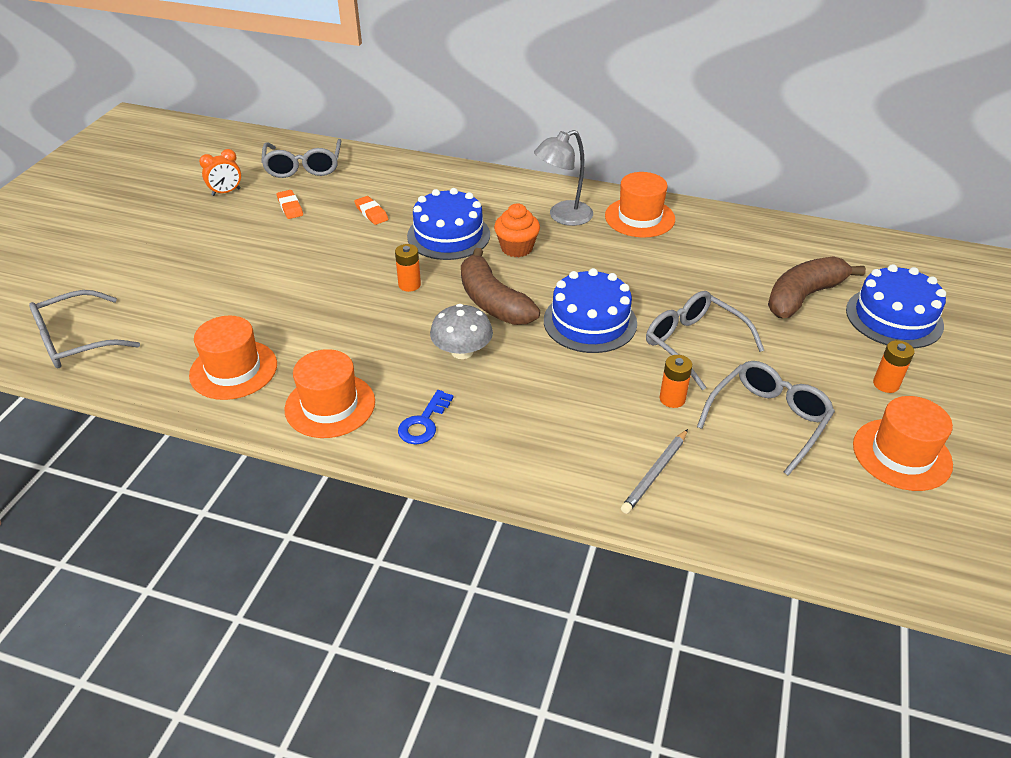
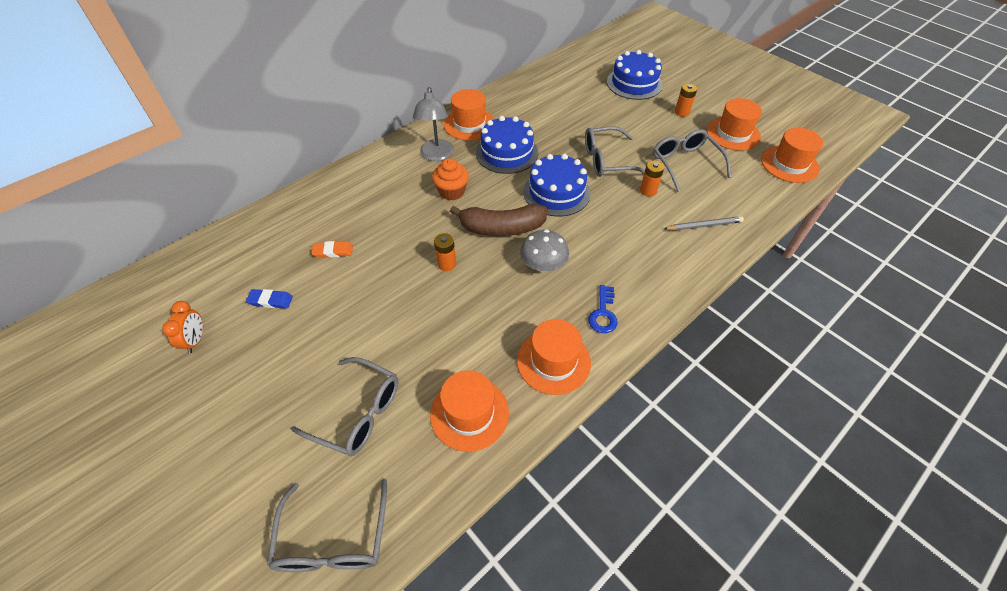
camera: 60 degrees left, 10 degrees up
grey glasses [261,139,341,178] -> grey glasses moved to [291,357,398,456]
orange eraser [277,190,303,219] -> blue eraser [246,289,293,309]
blue key [398,390,454,445] -> blue key turned 45 degrees clockwise [589,285,617,333]
blue cake [407,188,490,260] -> blue cake moved to [476,116,538,174]
grey pencil [621,429,688,514] -> grey pencil turned 75 degrees counterclockwise [664,216,744,231]
brown banana [768,256,866,318] -> none
none -> orange hat [761,128,823,183]

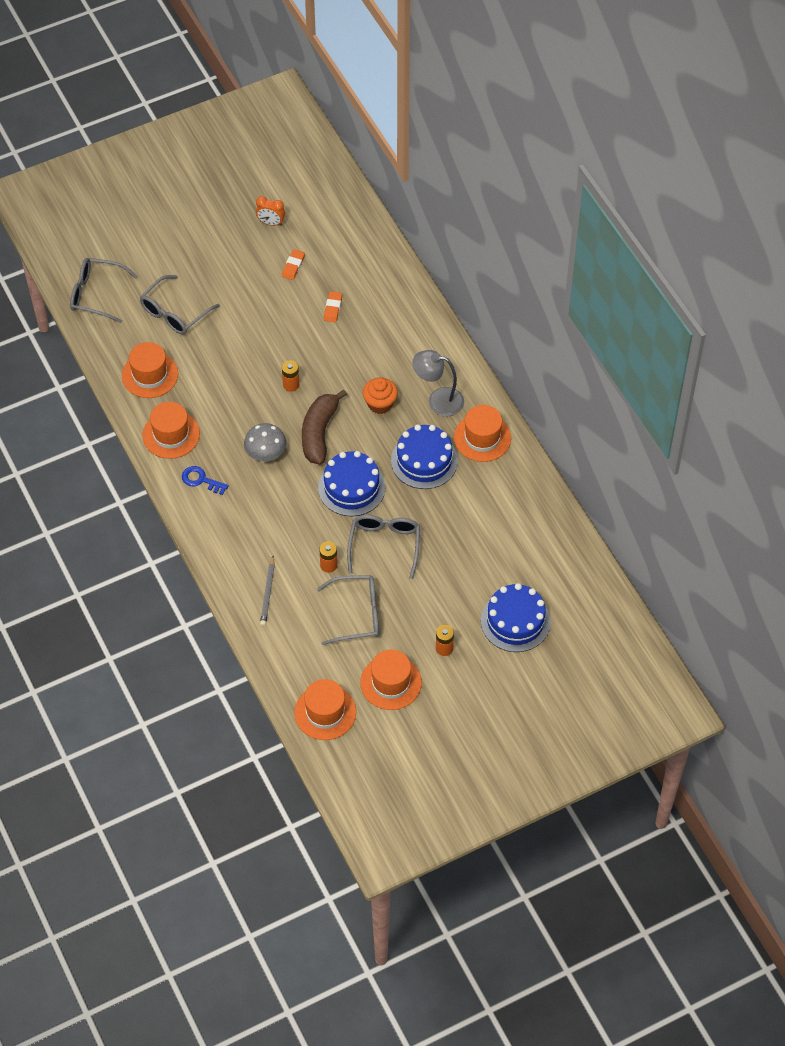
camera: 105 degrees right, 5 degrees up
blue eraser [246,289,293,309] -> orange eraser [282,249,305,280]

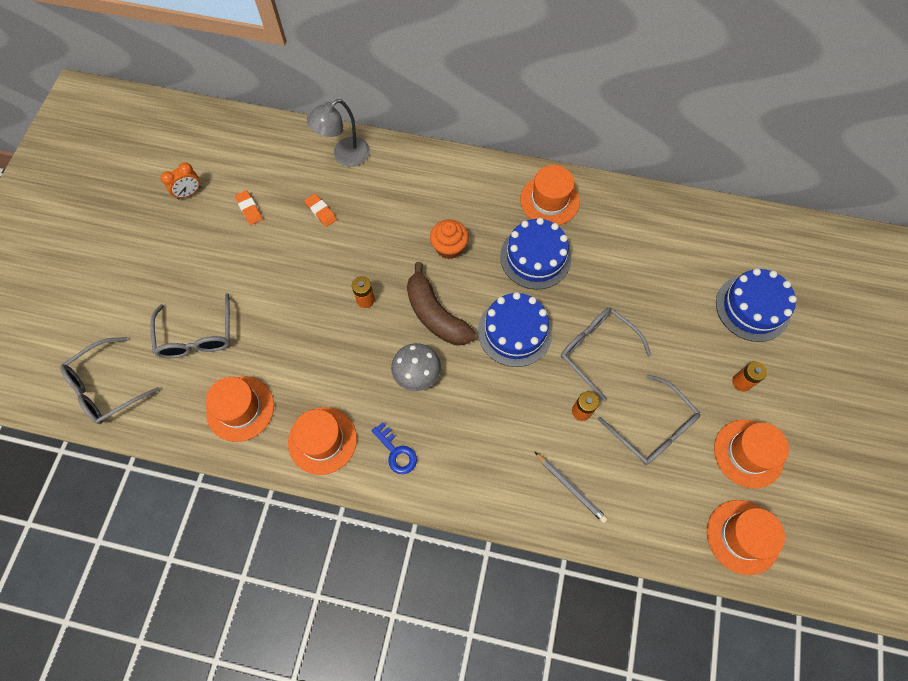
camera: 50 degrees left, 10 degrees up
blue key [182,466,229,495] -> blue key turned 105 degrees counterclockwise [371,422,417,474]
grey glasses [317,575,379,645] -> grey glasses turned 105 degrees clockwise [598,374,700,465]
grey lamp [412,350,464,416] -> grey lamp moved to [307,99,370,167]

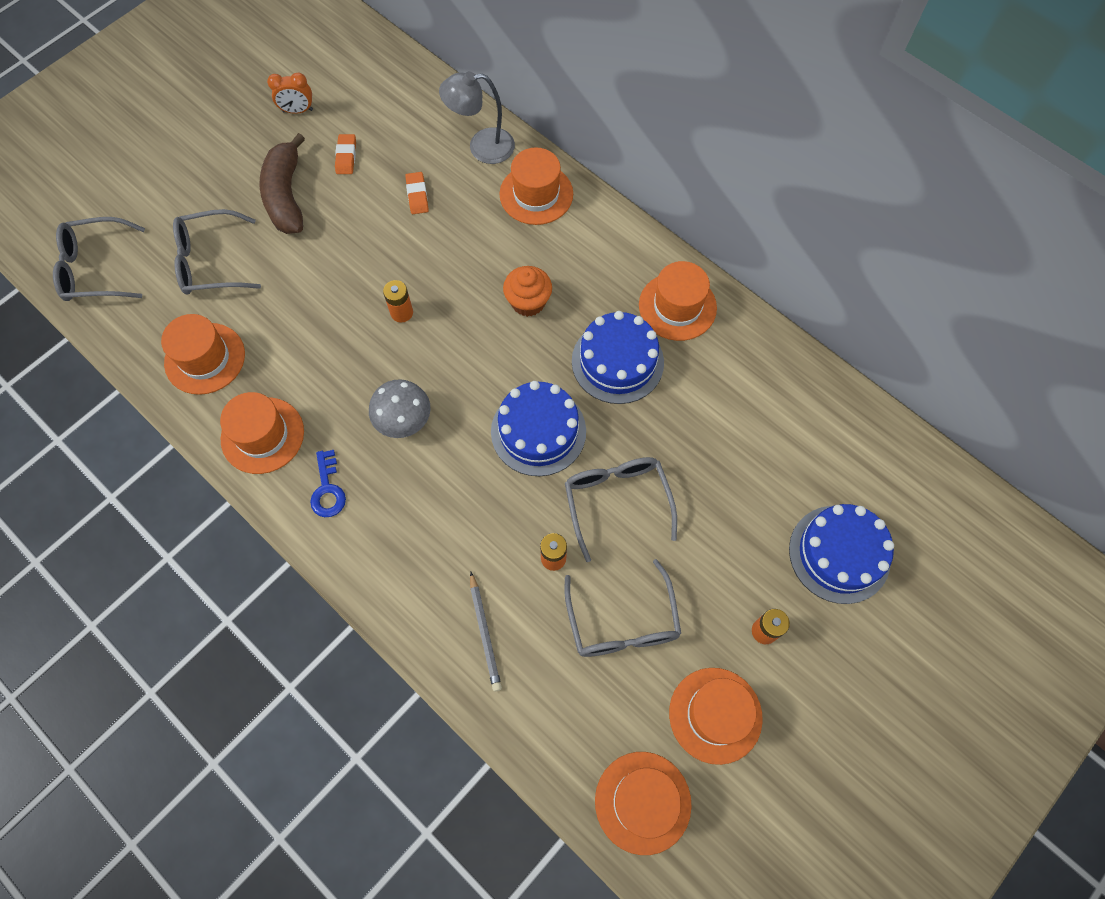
camera: 30 degrees right, 0 degrees up
grey glasses [150,293,230,358] -> grey glasses turned 60 degrees clockwise [173,209,261,295]
brown banana [407,262,476,345] -> brown banana moved to [260,133,305,234]
none -> orange hat [499,147,573,225]

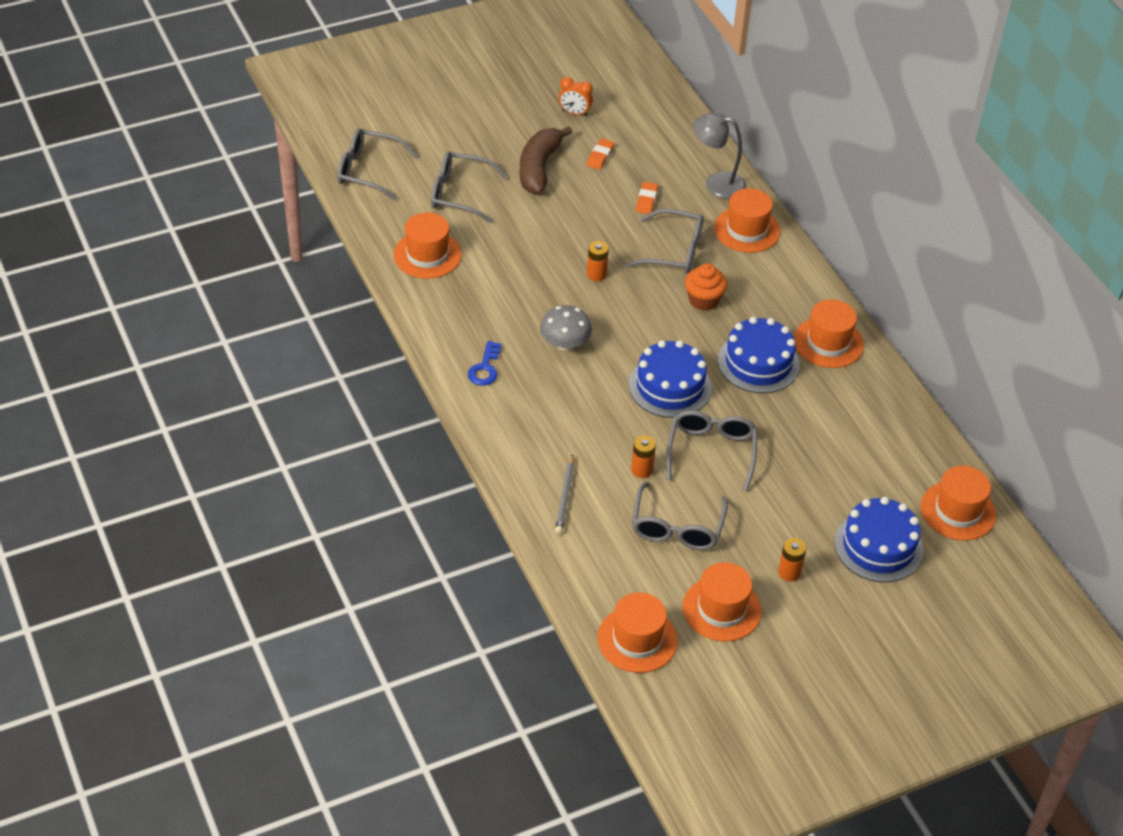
camera: 20 degrees right, 20 degrees down
orange hat [220,392,304,474] -> orange hat moved to [921,466,996,541]
none -> grey glasses [626,208,704,273]

